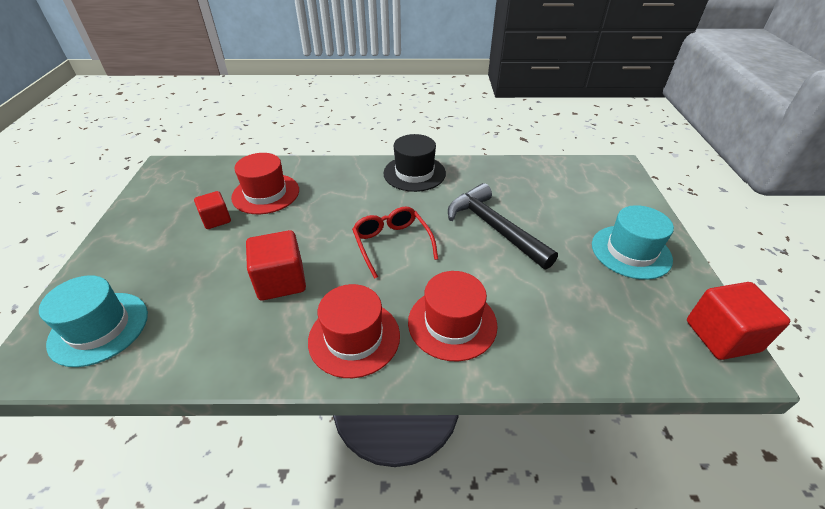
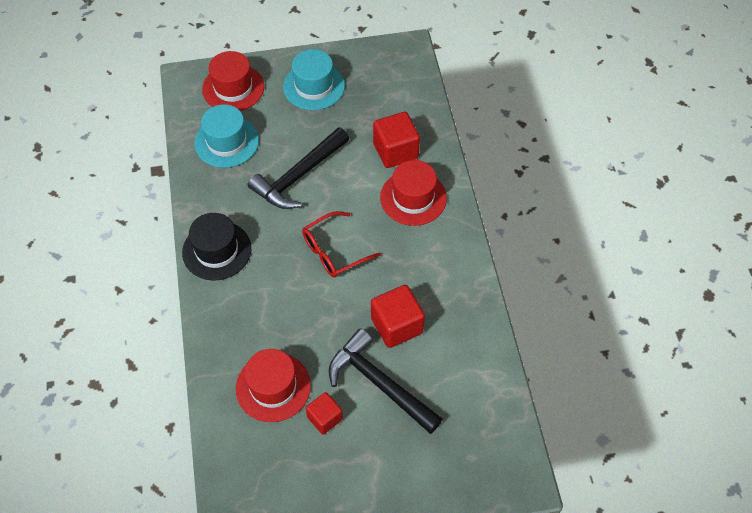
camera: 100 degrees left, 15 degrees up
turquoise hat [39,275,148,367] -> turquoise hat moved to [194,104,259,168]
red hat [308,284,400,378] -> red hat moved to [202,51,264,111]
red cube [687,282,790,360] -> red cube moved to [373,112,420,168]
none -> black hammer [329,328,443,434]

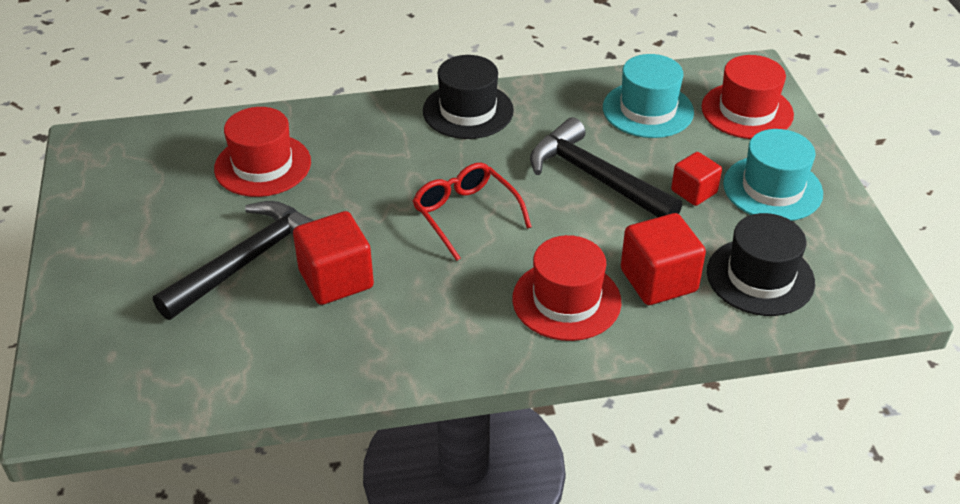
camera: 90 degrees right, 15 degrees down
red cube [306,392,343,435] -> red cube moved to [671,152,722,206]
none -> black hat [707,213,815,316]

